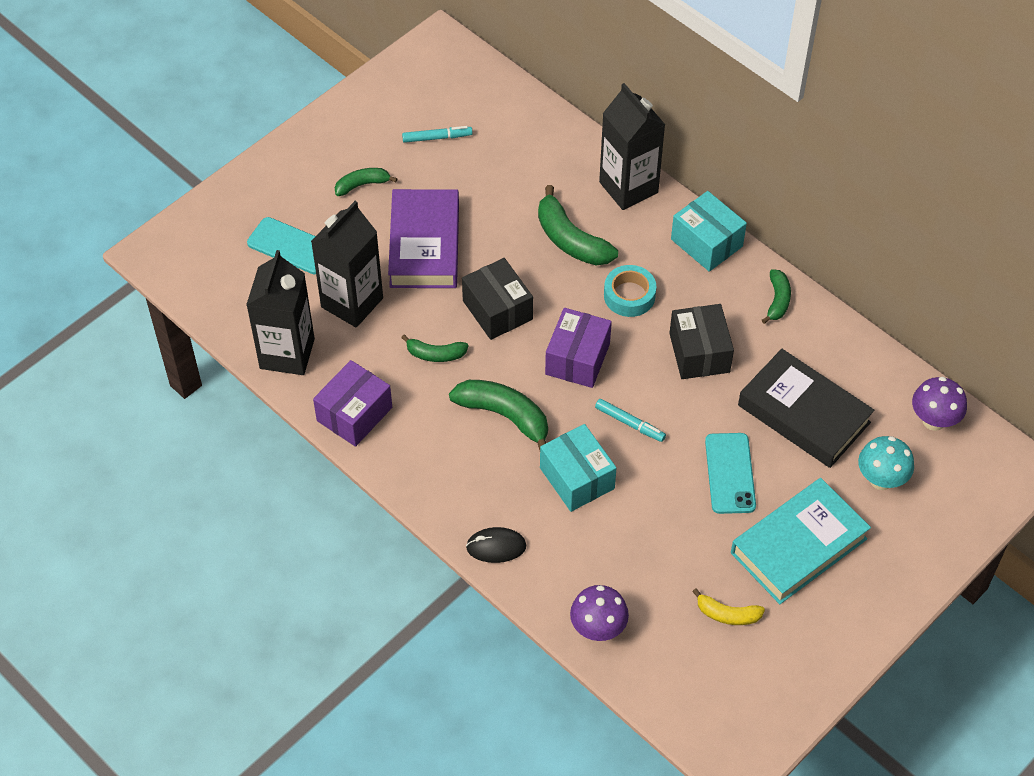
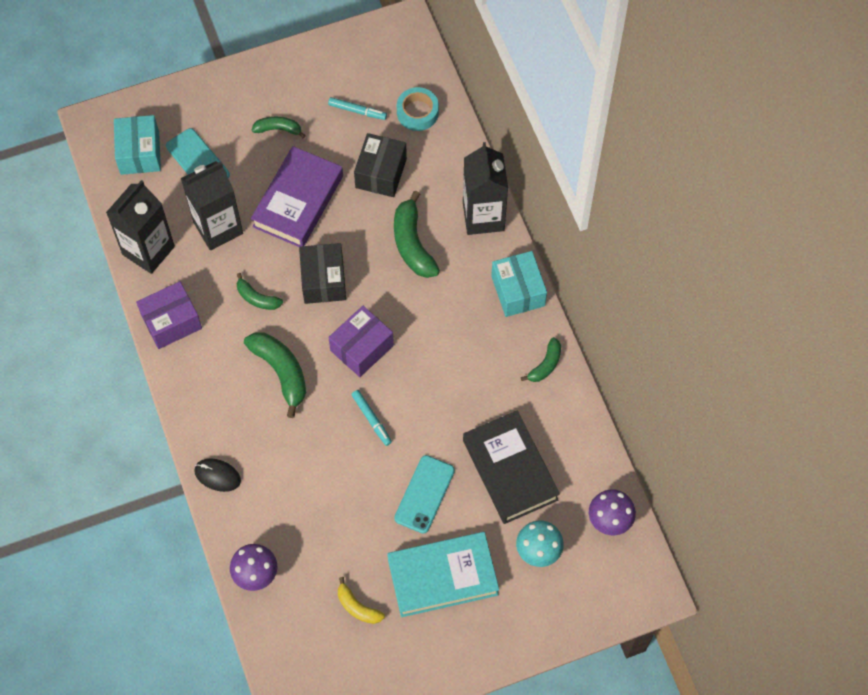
camera: 25 degrees right, 10 degrees up
turquoise box [540,424,617,512] -> turquoise box moved to [114,115,161,175]
turquoise tape [604,265,656,317] -> turquoise tape moved to [397,87,439,131]
black box [669,304,734,379] -> black box moved to [354,133,407,197]

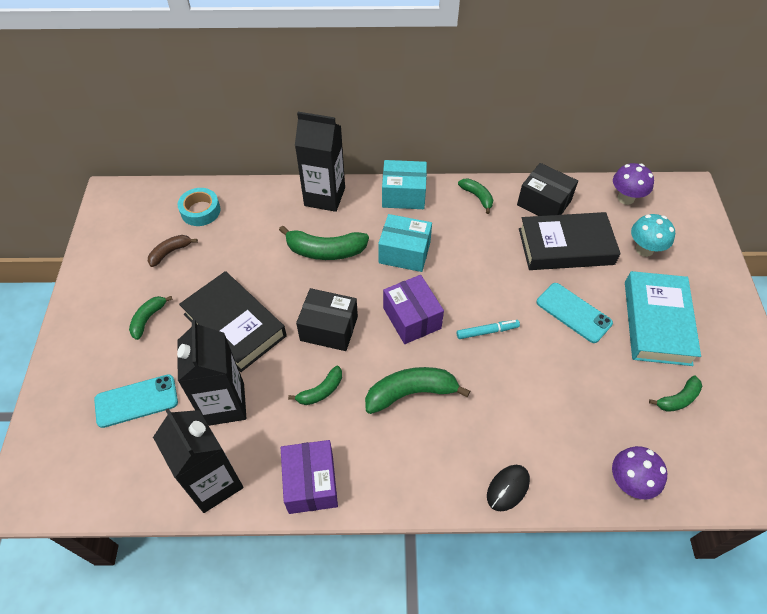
camera: 70 degrees left, 10 degrees down
turquoise box [114,115,161,175] -> turquoise box moved to [378,214,432,272]
purple book [251,146,343,247] -> black book [179,271,287,372]
turquoise marker [328,97,387,120] -> brown banana [148,235,198,267]
yellow banana [338,577,385,624] -> green banana [649,376,702,412]
black box [354,133,407,197] -> black box moved to [517,163,578,216]

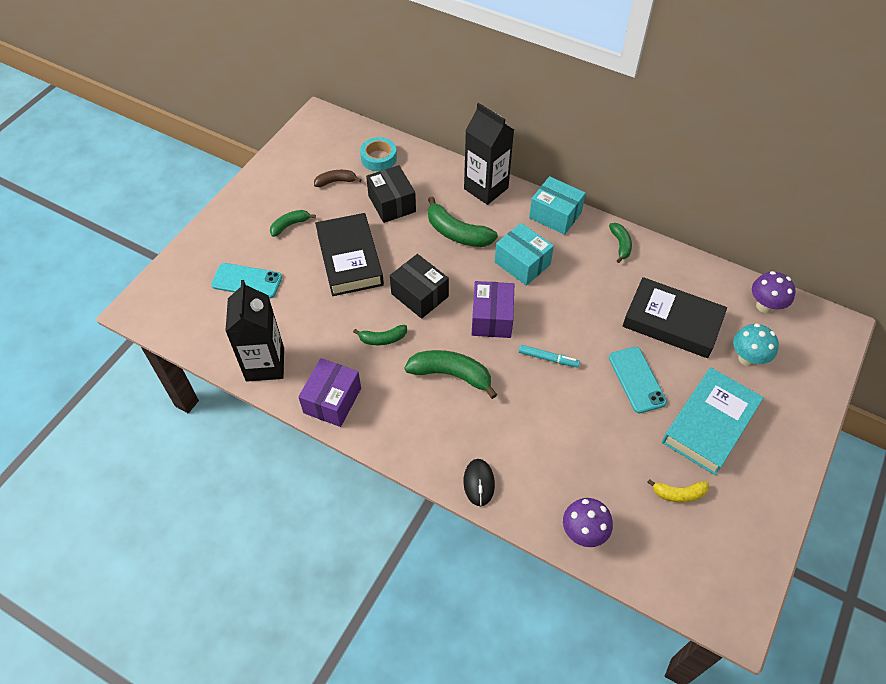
camera: 30 degrees right, 0 degrees up
black carton [177,319,246,426] -> none
black mouse [487,465,530,511] -> black mouse turned 75 degrees counterclockwise [463,459,495,506]
black box [517,163,578,216] -> black box moved to [366,165,416,223]
green banana [649,376,702,412] -> yellow banana [647,479,709,503]

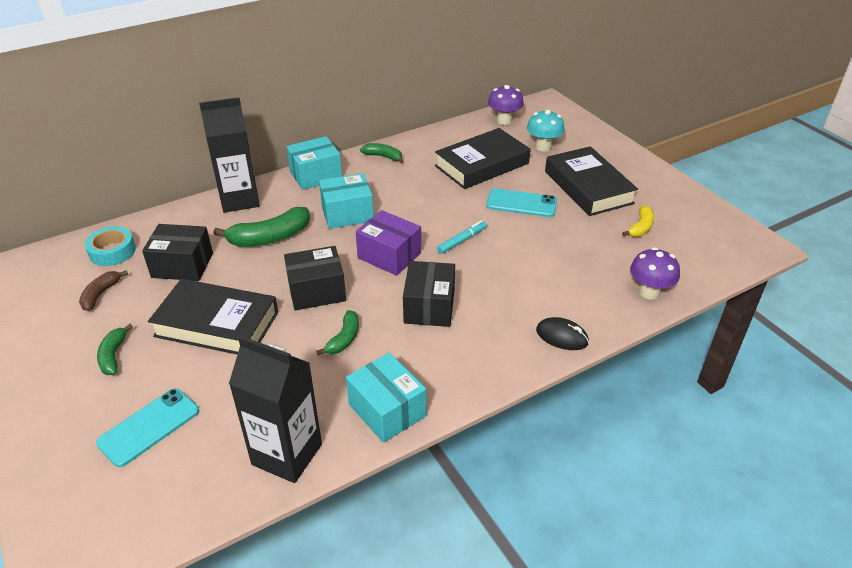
camera: 60 degrees left, 15 degrees down
purple box [298,358,361,427] -> turquoise box [346,353,426,443]
green banana [404,350,497,399] -> black box [403,261,455,327]
turquoise book [662,368,764,475] -> black book [545,146,638,216]

